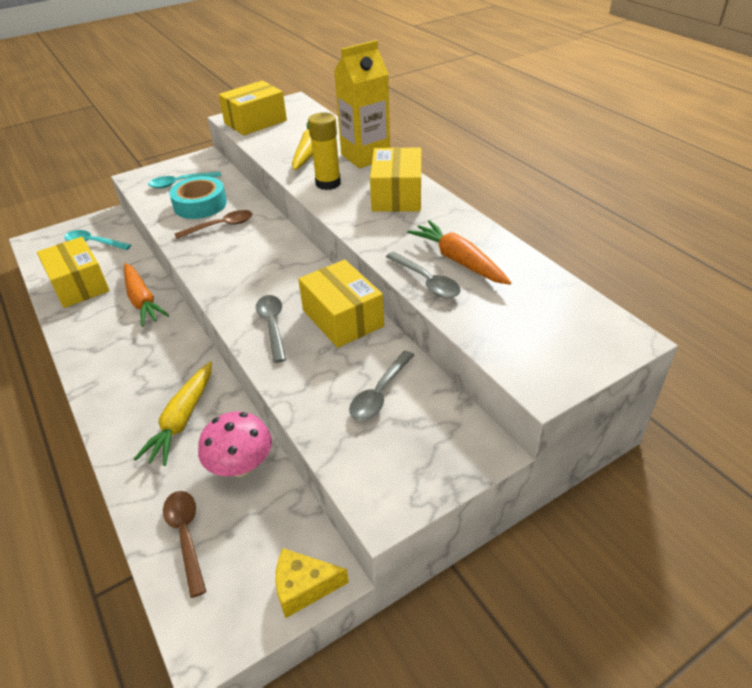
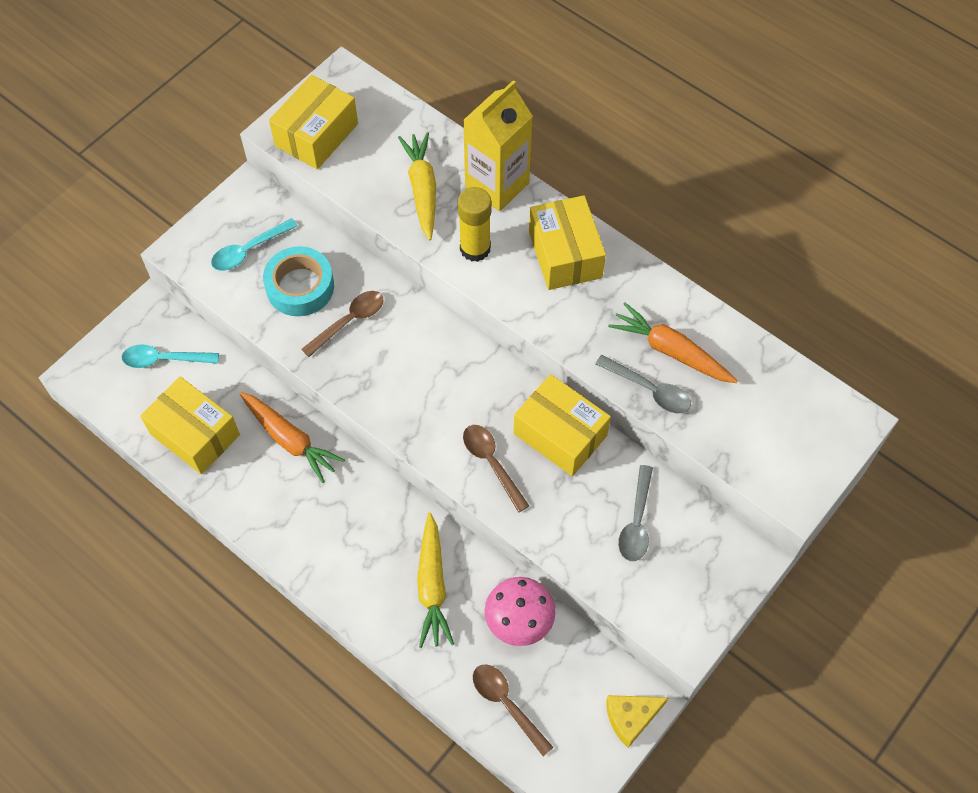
camera: 20 degrees left, 20 degrees up
grey spoon [256,295,286,363] -> brown spoon [463,425,529,513]

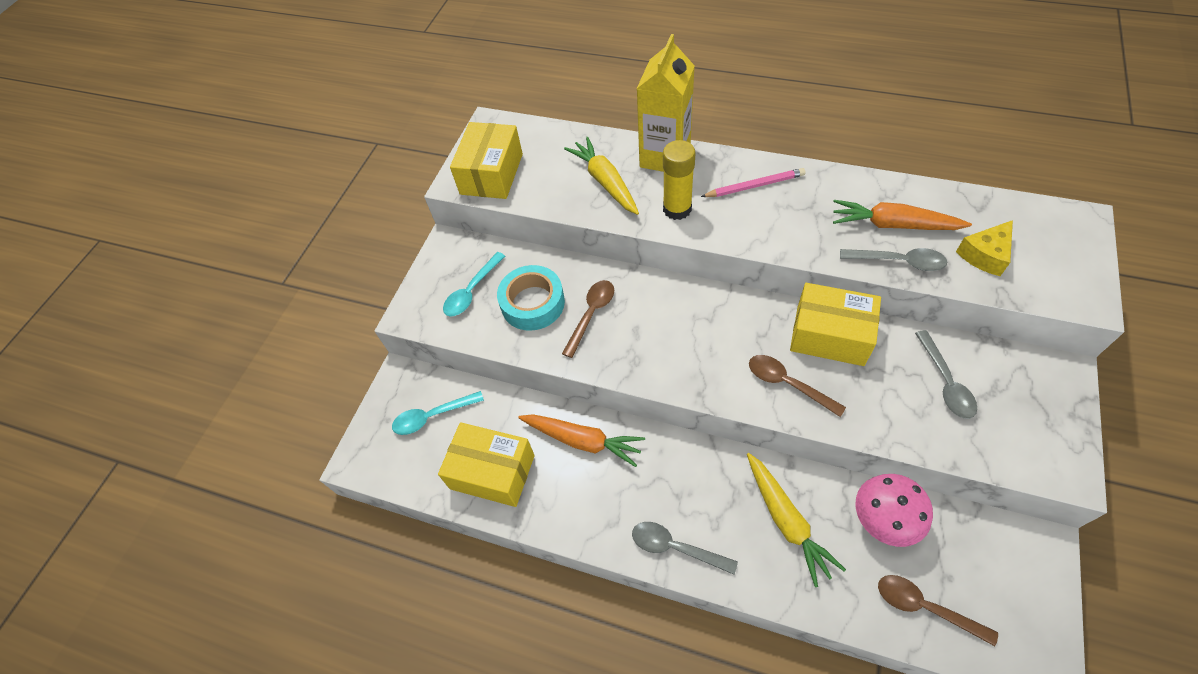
camera: 15 degrees left, 5 degrees down
yellow box [529,195,606,290] -> pink pencil [701,168,806,197]
yellow cheese [606,695,669,748] -> yellow cheese moved to [956,220,1013,276]
none -> grey spoon [632,522,738,575]

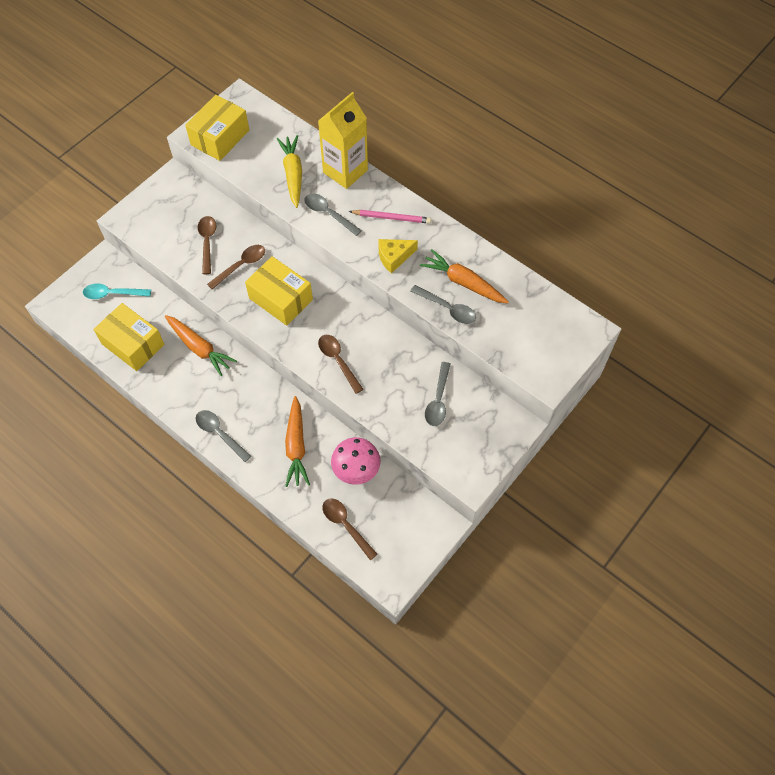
camera: 15 degrees right, 5 degrees up
turquoise spoon [443,252,505,317] -> none
turquoise tape [497,265,565,331] -> brown spoon [198,216,217,274]
yellow glue stick [663,140,696,220] -> grey spoon [304,193,362,236]
yellow carrot [747,453,846,587] -> orange carrot [285,396,310,487]
yellow box [790,283,881,366] -> yellow box moved to [245,256,313,326]
yellow cheese [956,220,1013,276] -> yellow cheese moved to [378,239,418,274]

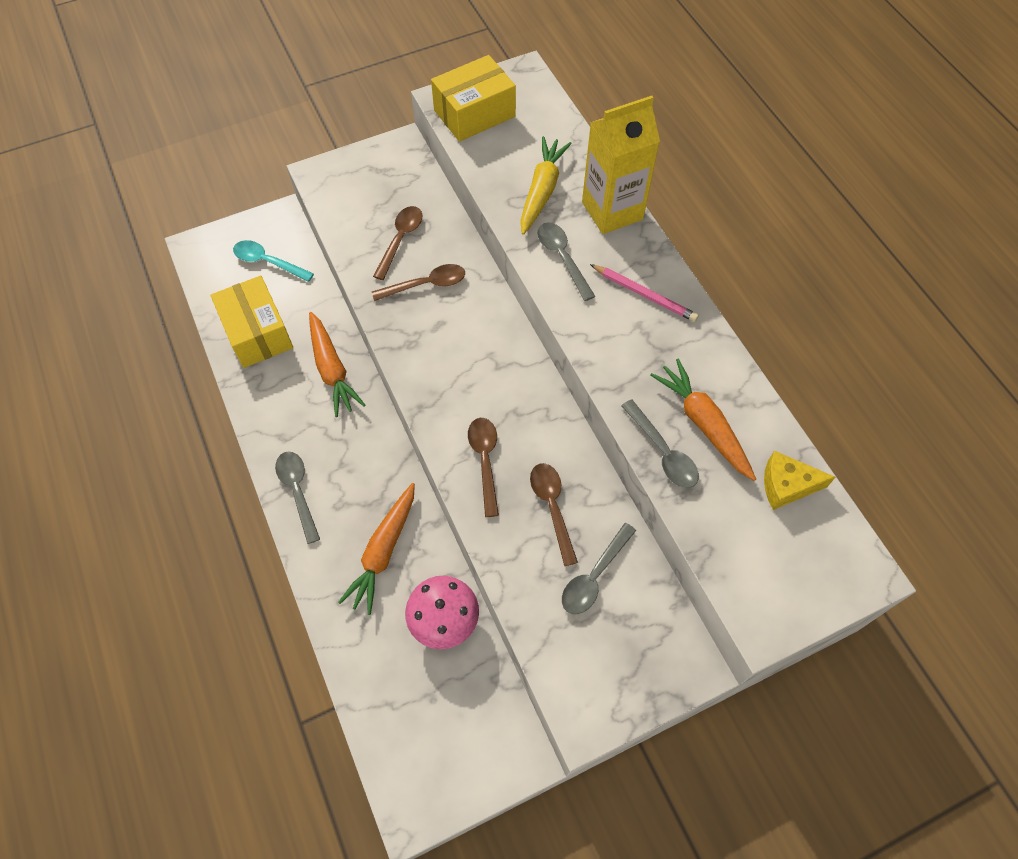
camera: 25 degrees right, 0 degrees up
yellow box [245,256,313,326] -> none
brown spoon [322,498,378,561] -> brown spoon moved to [530,463,578,566]
yellow cheese [378,239,418,274] -> yellow cheese moved to [764,451,836,510]

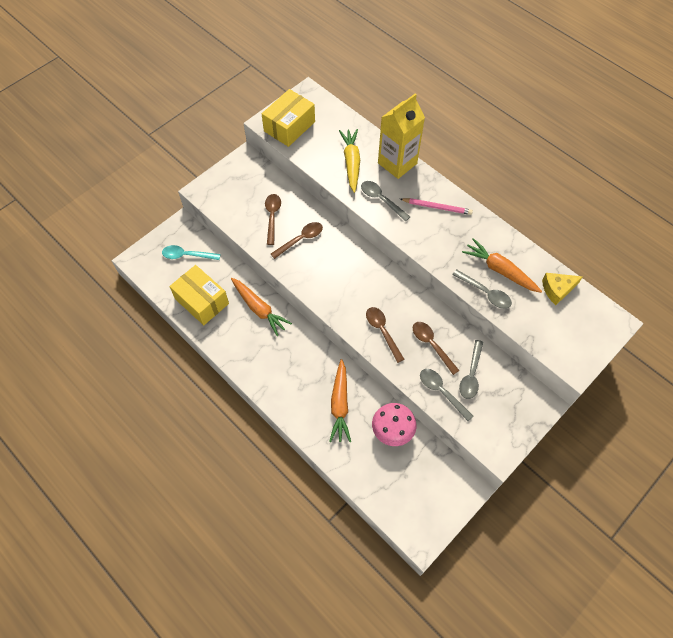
camera: 20 degrees left, 0 degrees up
grey spoon [275,452,320,544] -> grey spoon moved to [420,369,473,421]

